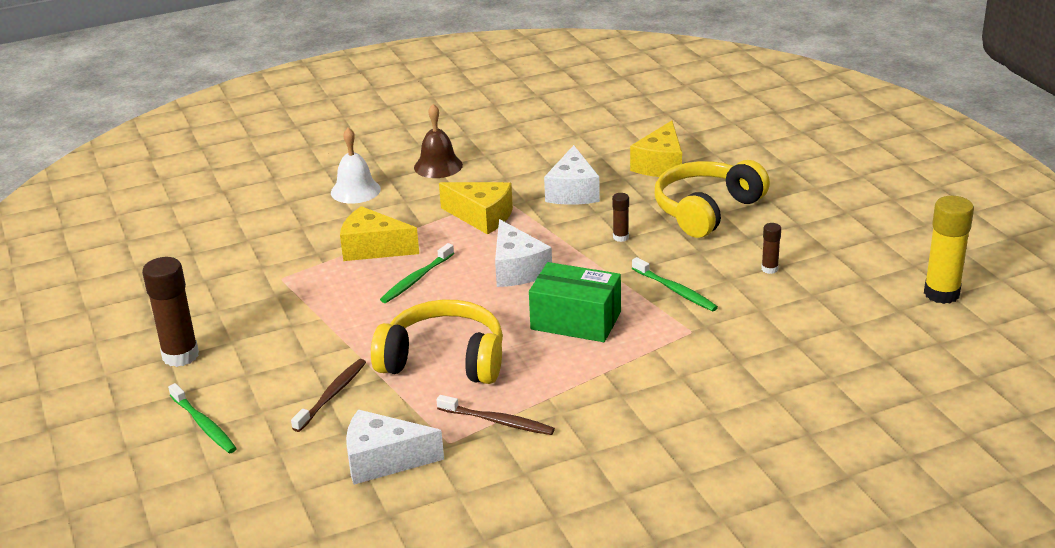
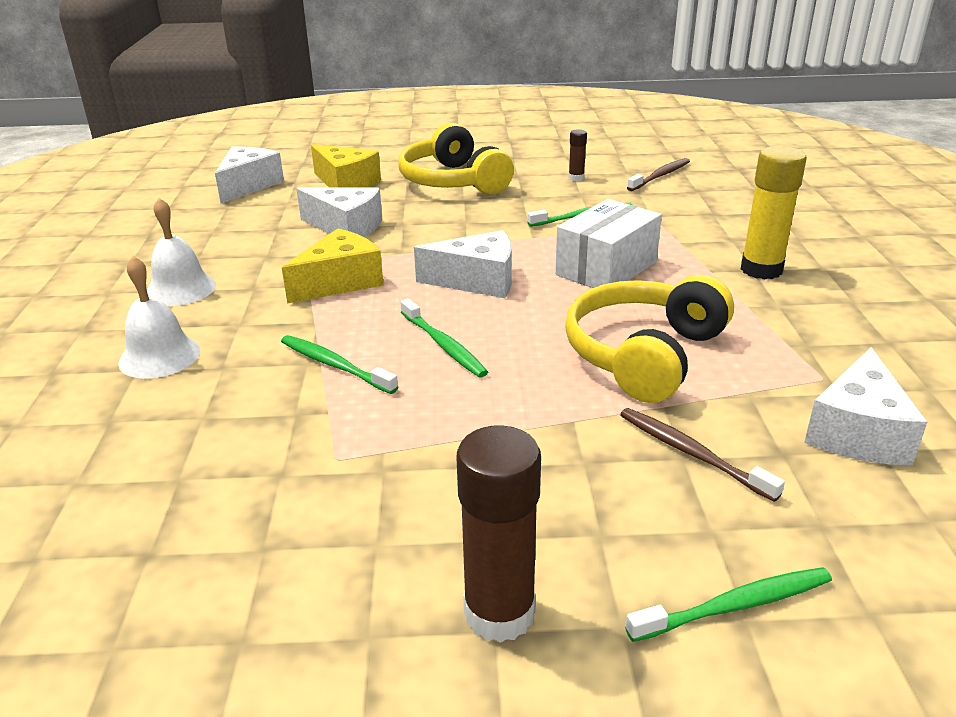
camera: 70 degrees left, 0 degrees up
yellow cheese [340,206,419,261] -> green toothbrush [281,335,398,394]
brown bell [414,104,463,178] -> white bell [147,198,216,306]
brown toothbrush [437,395,555,435] -> brown toothbrush moved to [627,158,690,191]
green box [529,262,621,342] -> white box [555,199,662,288]
brown glue stick [612,193,629,242] -> none
yellow glue stick [924,196,974,304] -> yellow glue stick moved to [741,146,807,279]
none -> white cheese [215,146,284,203]

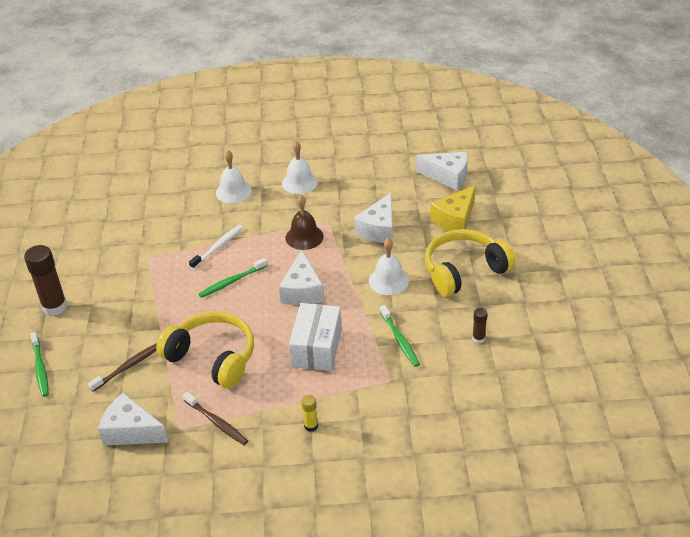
camera: 90 degrees right, 10 degrees up
green toothbrush [281,335,398,394] -> white toothbrush [189,225,243,269]
yellow cheese [282,228,384,304] -> brown bell [285,195,324,250]
white box [555,199,662,288] -> white box turned 60 degrees clockwise [289,303,342,371]
brown toothbrush [627,158,690,191] -> brown toothbrush moved to [183,392,248,445]
yellow glue stick [741,146,807,279] -> yellow glue stick [301,395,318,432], size x0.49
none -> white bell [369,238,409,295]

